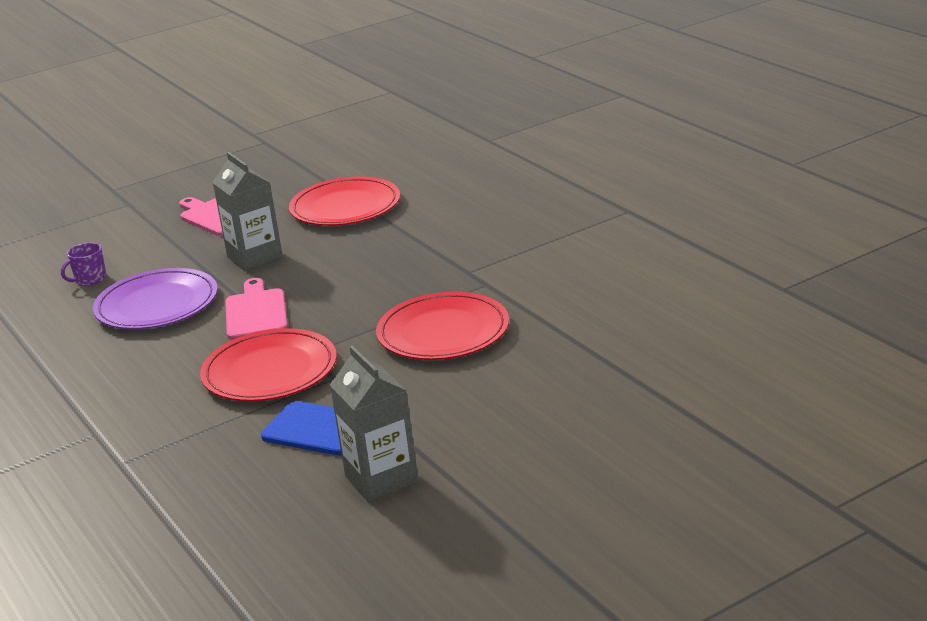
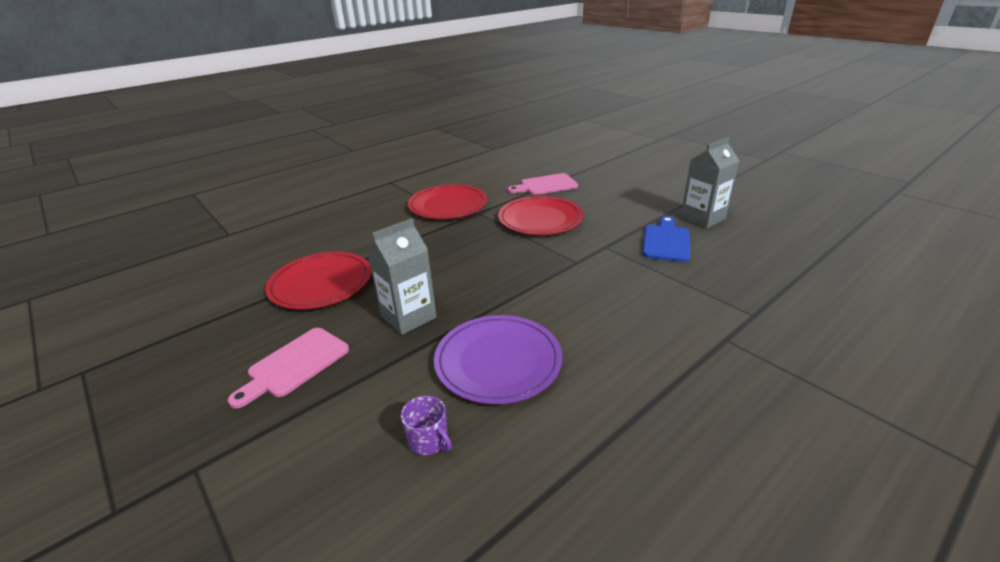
camera: 100 degrees left, 5 degrees up
red plate [200,328,337,401] -> red plate moved to [408,184,487,219]
pink cutting board [225,278,288,340] -> pink cutting board moved to [508,173,578,195]

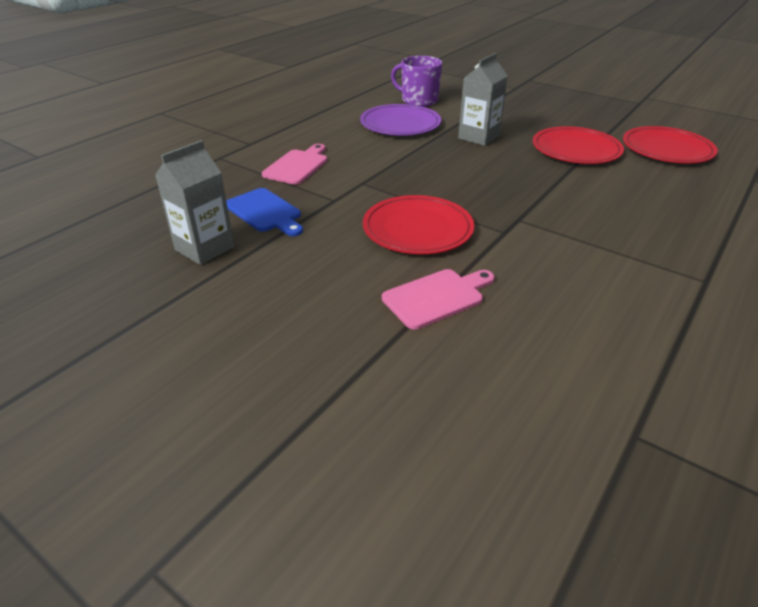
camera: 165 degrees right, 5 degrees up
pink cutting board [228,328,349,408] -> pink cutting board moved to [262,144,327,185]
purple mug [401,396,452,455] -> purple mug [391,56,442,107], size x1.85
red plate [408,184,487,219] -> red plate moved to [623,126,718,163]
blue cutting board [643,216,690,262] -> blue cutting board turned 45 degrees counterclockwise [226,188,303,236]

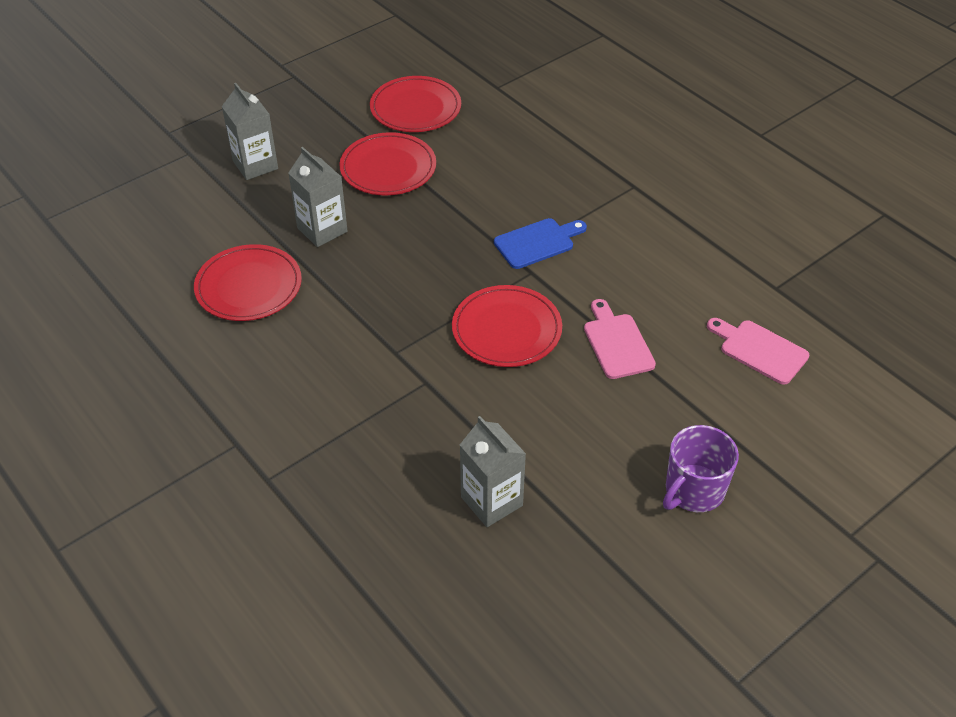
camera: 75 degrees left, 10 degrees up
blue cutting board [226,188,303,236] -> blue cutting board moved to [494,218,587,269]
pink cutting board [262,144,327,185] -> pink cutting board moved to [707,318,810,385]
purple plate [360,104,441,136] -> red plate [194,244,302,321]
purple mug [391,56,442,107] -> purple mug moved to [663,425,739,512]
none -> grey carton [222,83,278,180]

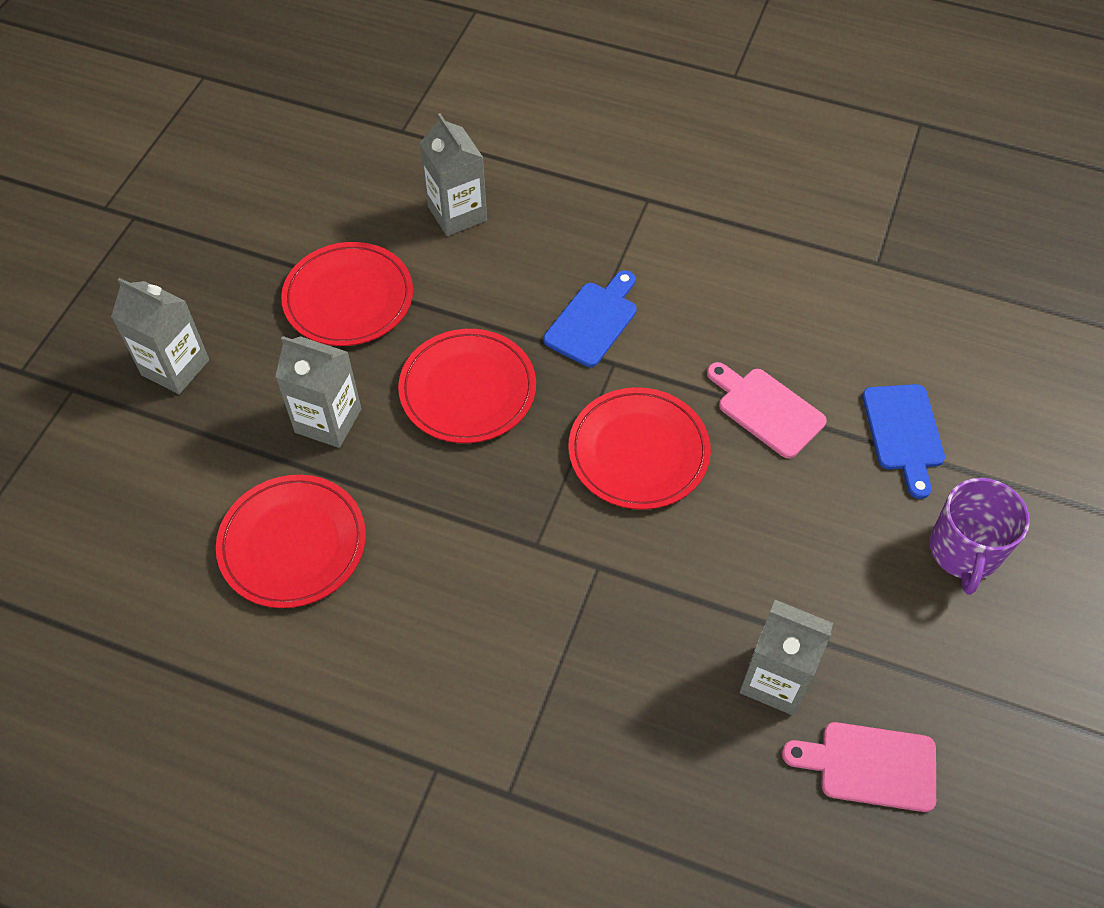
camera: 30 degrees left, 10 degrees up
red plate [370,76,461,132] -> red plate moved to [398,329,536,443]
pink cutting board [707,318,810,385] -> pink cutting board moved to [782,722,936,812]
none -> grey carton [420,113,487,236]
none -> blue cutting board [862,384,945,499]

